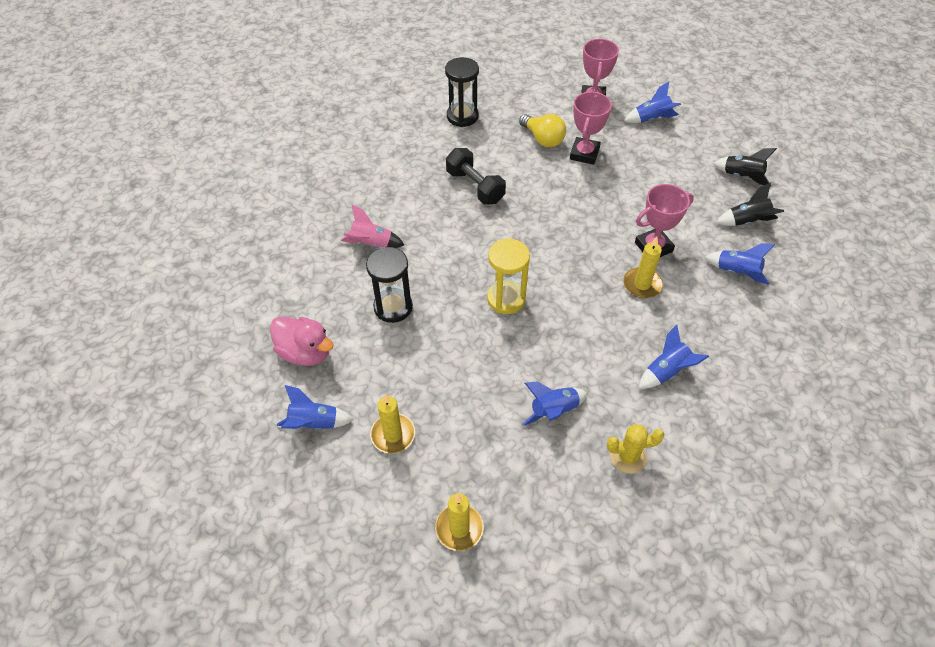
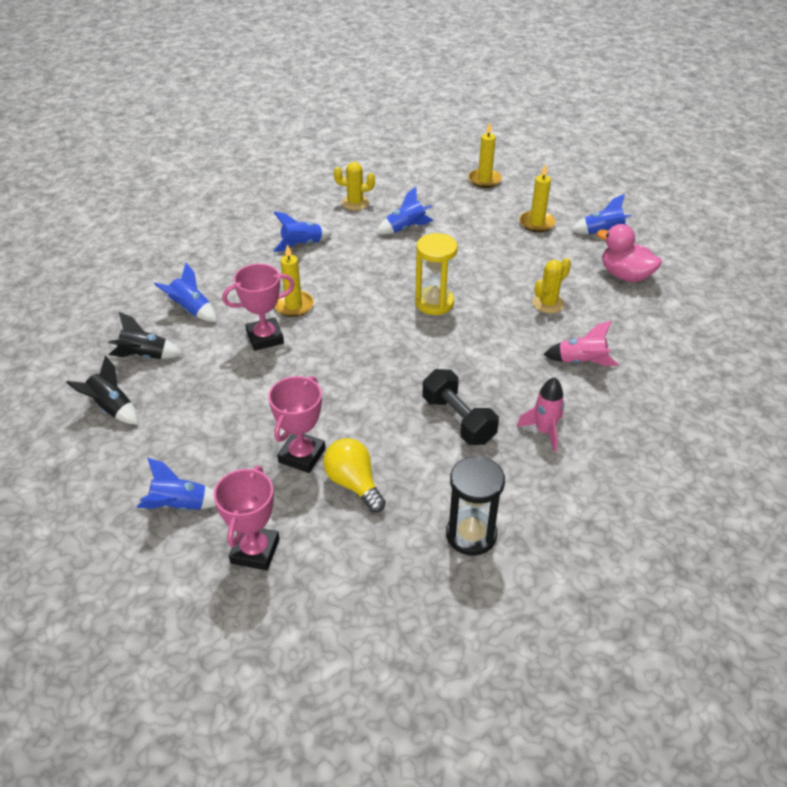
camera: 175 degrees left, 10 degrees down
black hourglass [366,247,413,323] -> yellow cactus [533,258,571,313]
none -> pink rocket [517,377,565,452]

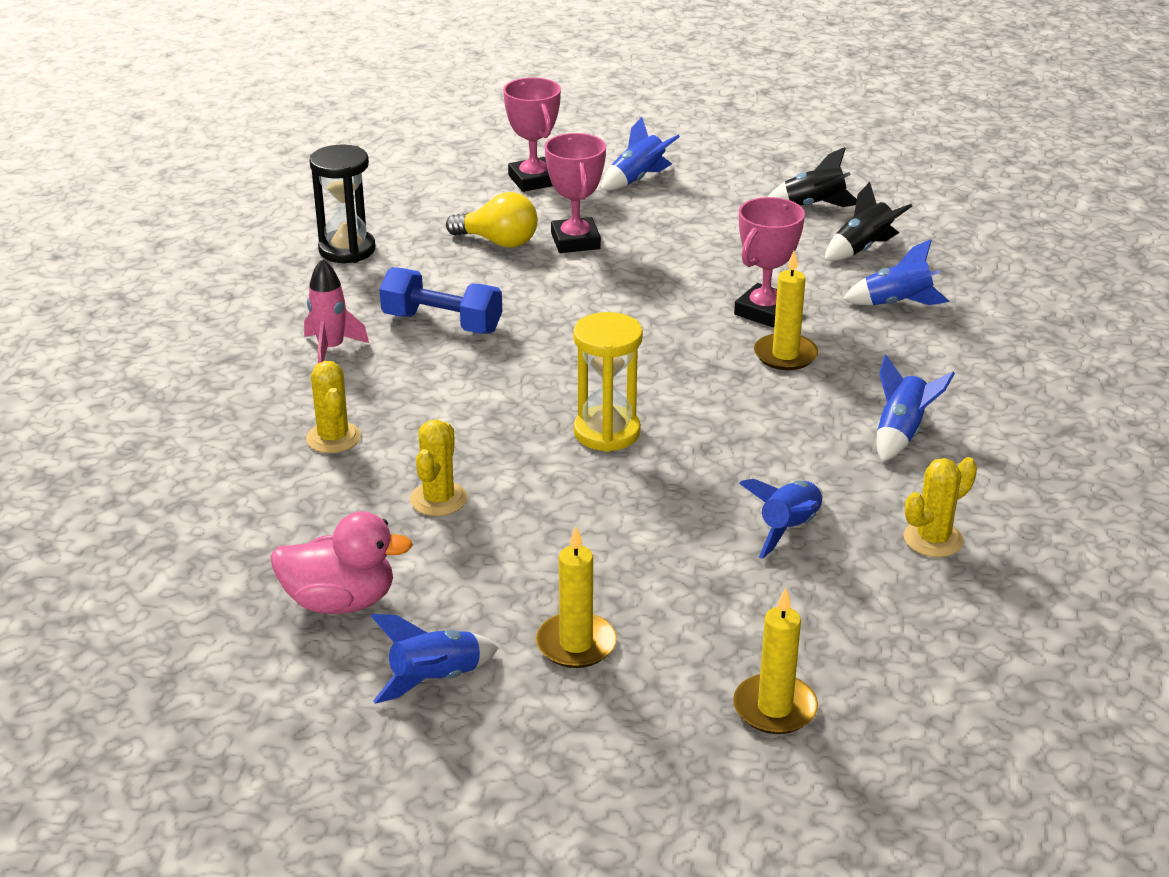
camera: 145 degrees right, 10 degrees down
black dumbbell [423,369,499,445] -> blue dumbbell [380,267,502,334]
pink rocket [543,320,618,366] -> yellow cactus [306,361,361,453]

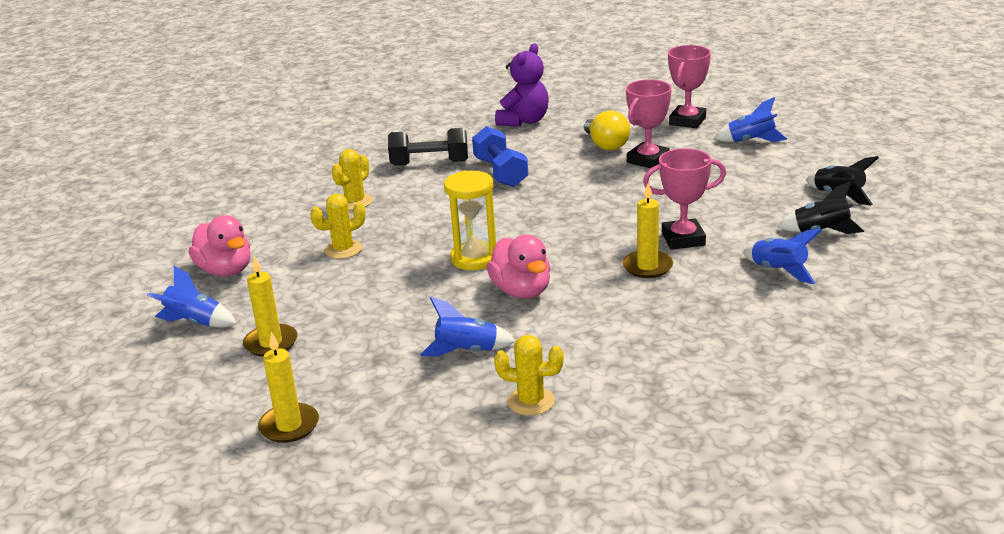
camera: 50 degrees right, 5 degrees down
pink rocket [304,259,369,363] -> black dumbbell [388,128,468,166]
black hourglass [309,145,375,263] -> purple teddy bear [495,43,549,127]
blue rocket [877,355,955,462] -> none
none -> pink duck [487,235,551,298]

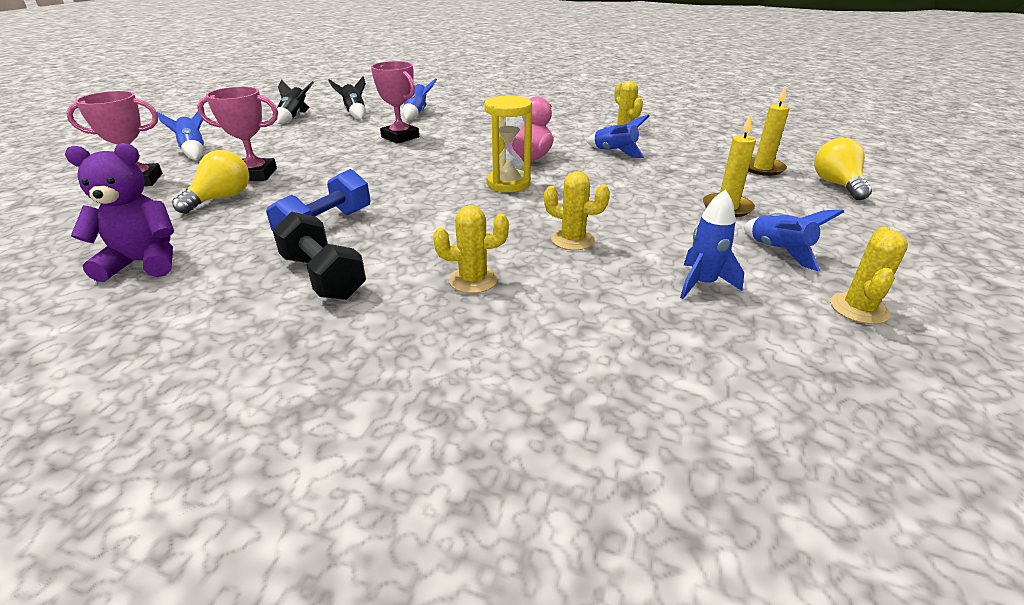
camera: 130 degrees left, 5 degrees up
pink duck [189,215,251,276] -> blue rocket [680,189,744,299]
yellow candle [622,183,673,278] -> none
none -> yellow light bulb [814,138,872,200]
none -> yellow cactus [830,226,908,324]

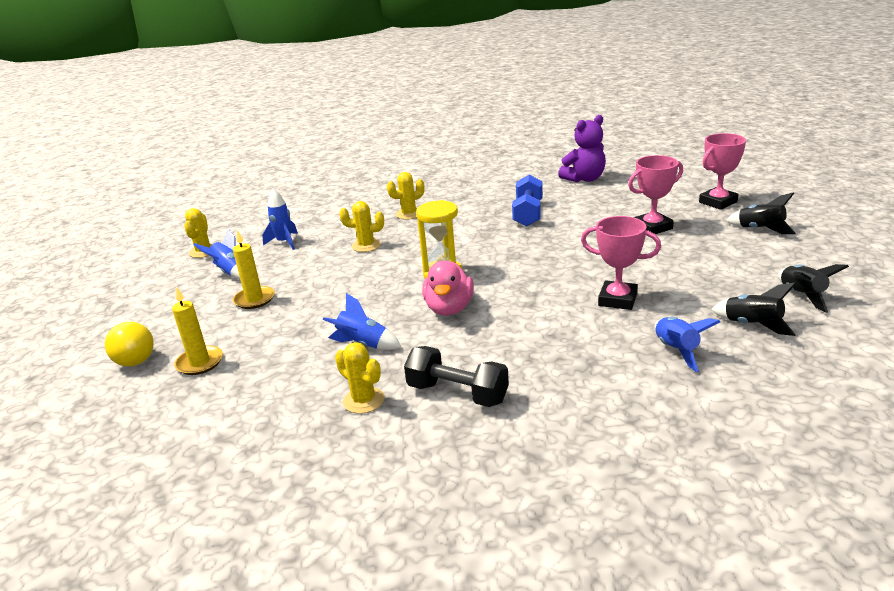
camera: 160 degrees right, 5 degrees down
blue rocket [157,107,205,160] -> black rocket [726,192,796,234]
yellow light bulb [172,150,249,214] -> none
black dumbbell [272,212,366,300] -> black dumbbell moved to [404,346,509,407]

